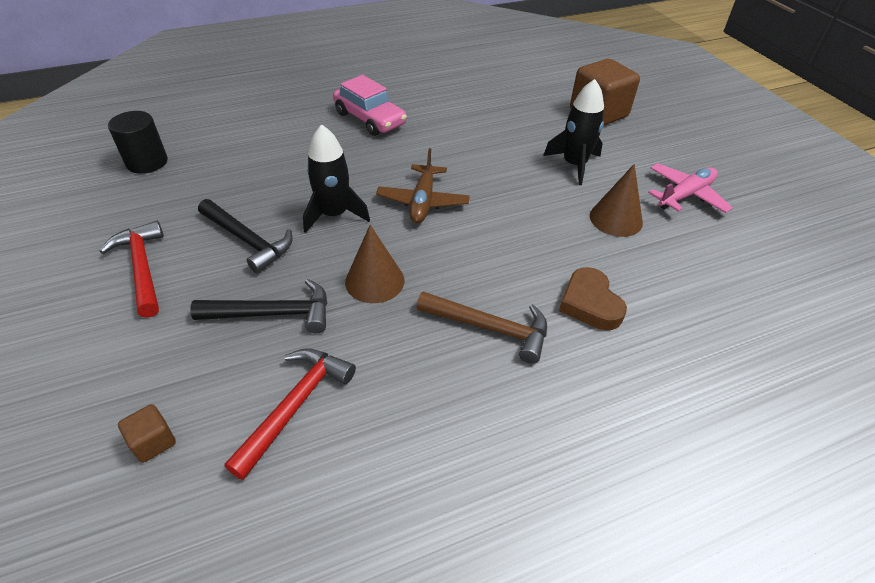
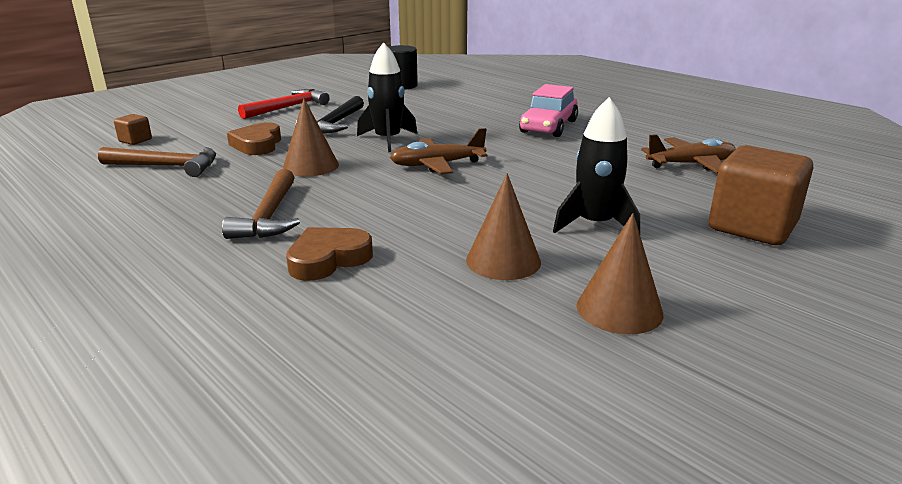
camera: 70 degrees right, 20 degrees down
black hammer [190,279,328,333] -> brown heart [227,122,281,155]
red hammer [224,348,356,480] -> brown hammer [98,147,216,177]
pink plane [648,163,733,213] -> brown cone [576,213,663,334]
none -> brown plane [641,134,736,173]

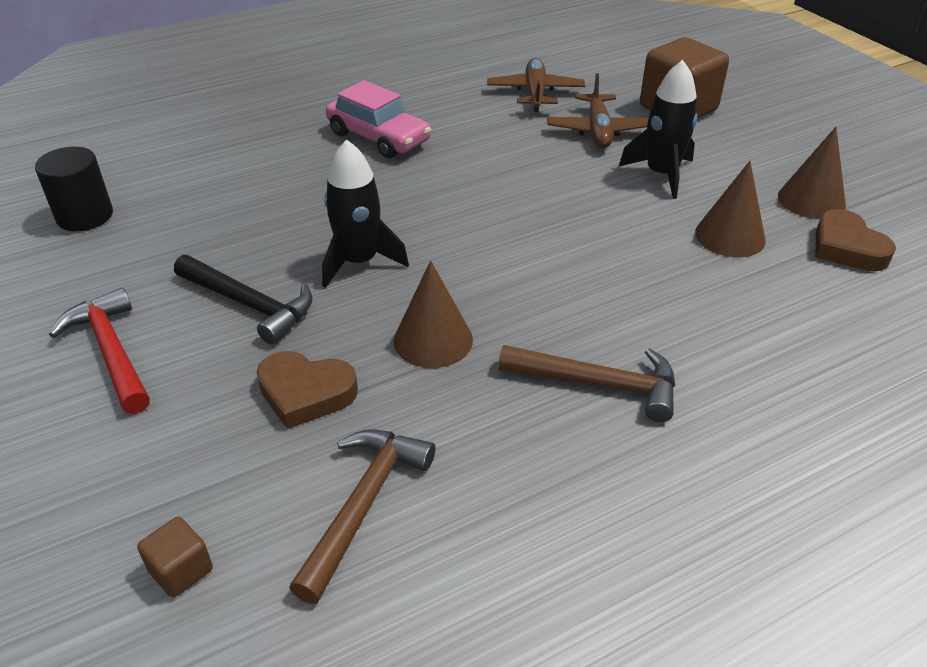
camera: 75 degrees left, 15 degrees up
brown heart [286,227,373,281] -> brown heart moved to [815,209,896,271]
brown plane [390,128,487,174] -> brown plane moved to [547,73,648,148]

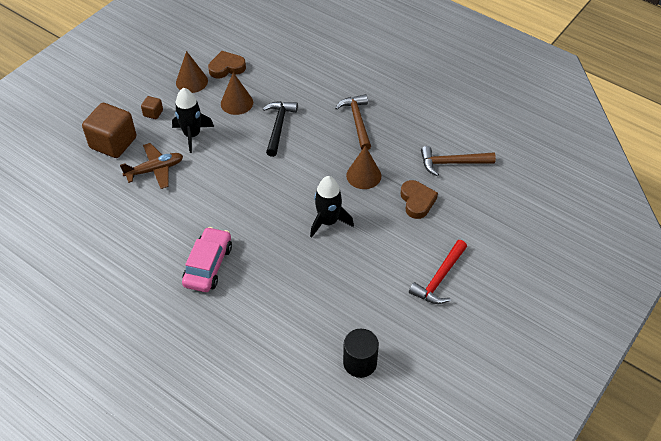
camera: 115 degrees left, 10 degrees up
brown cube [137,517,213,597] -> brown cube moved to [141,96,163,119]
black hammer [174,255,312,344] -> black hammer moved to [263,101,298,157]
brown plane [487,58,585,112] -> none
brown heart [815,209,896,271] -> brown heart turned 150 degrees counterclockwise [208,51,246,79]

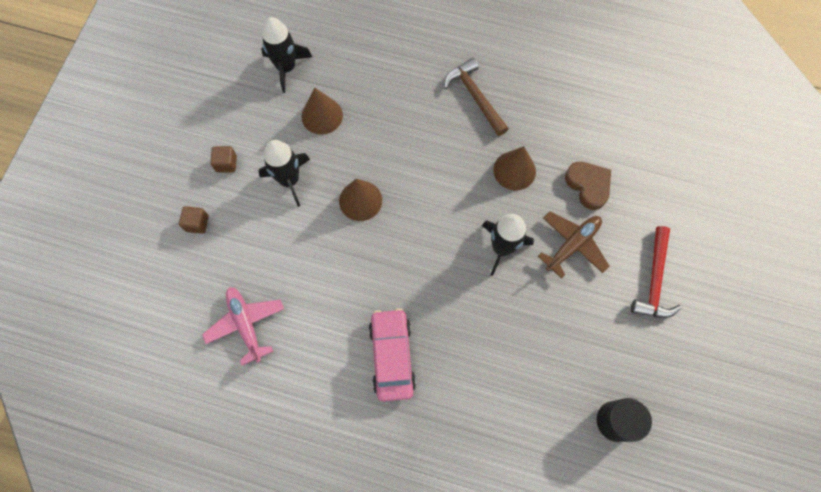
camera: 20 degrees left, 20 degrees up
brown cube [82,103,136,158] -> brown cube [179,206,209,234], size x0.45
brown plane [120,143,183,189] -> brown plane moved to [538,211,609,279]
brown cone [176,51,208,93] -> brown cone moved to [339,179,382,221]
brown heart [208,51,246,79] -> black rocket [261,17,312,93]
black hammer [263,101,298,157] -> none
brown hammer [421,146,496,176] -> none
none -> pink plane [202,287,284,366]

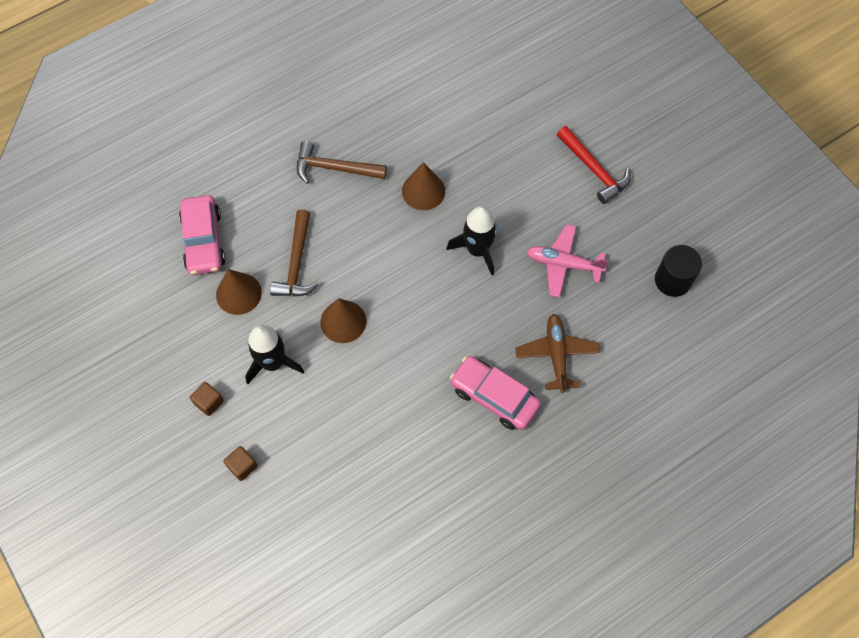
camera: 50 degrees left, 5 degrees down
pink plane [202,287,284,366] -> pink plane moved to [527,224,609,297]
black rocket [261,17,312,93] -> none
brown plane [538,211,609,279] -> brown plane moved to [515,314,600,393]
brown heart [565,162,611,210] -> none
none -> pink car [179,195,225,275]
none -> brown hammer [270,209,319,296]

